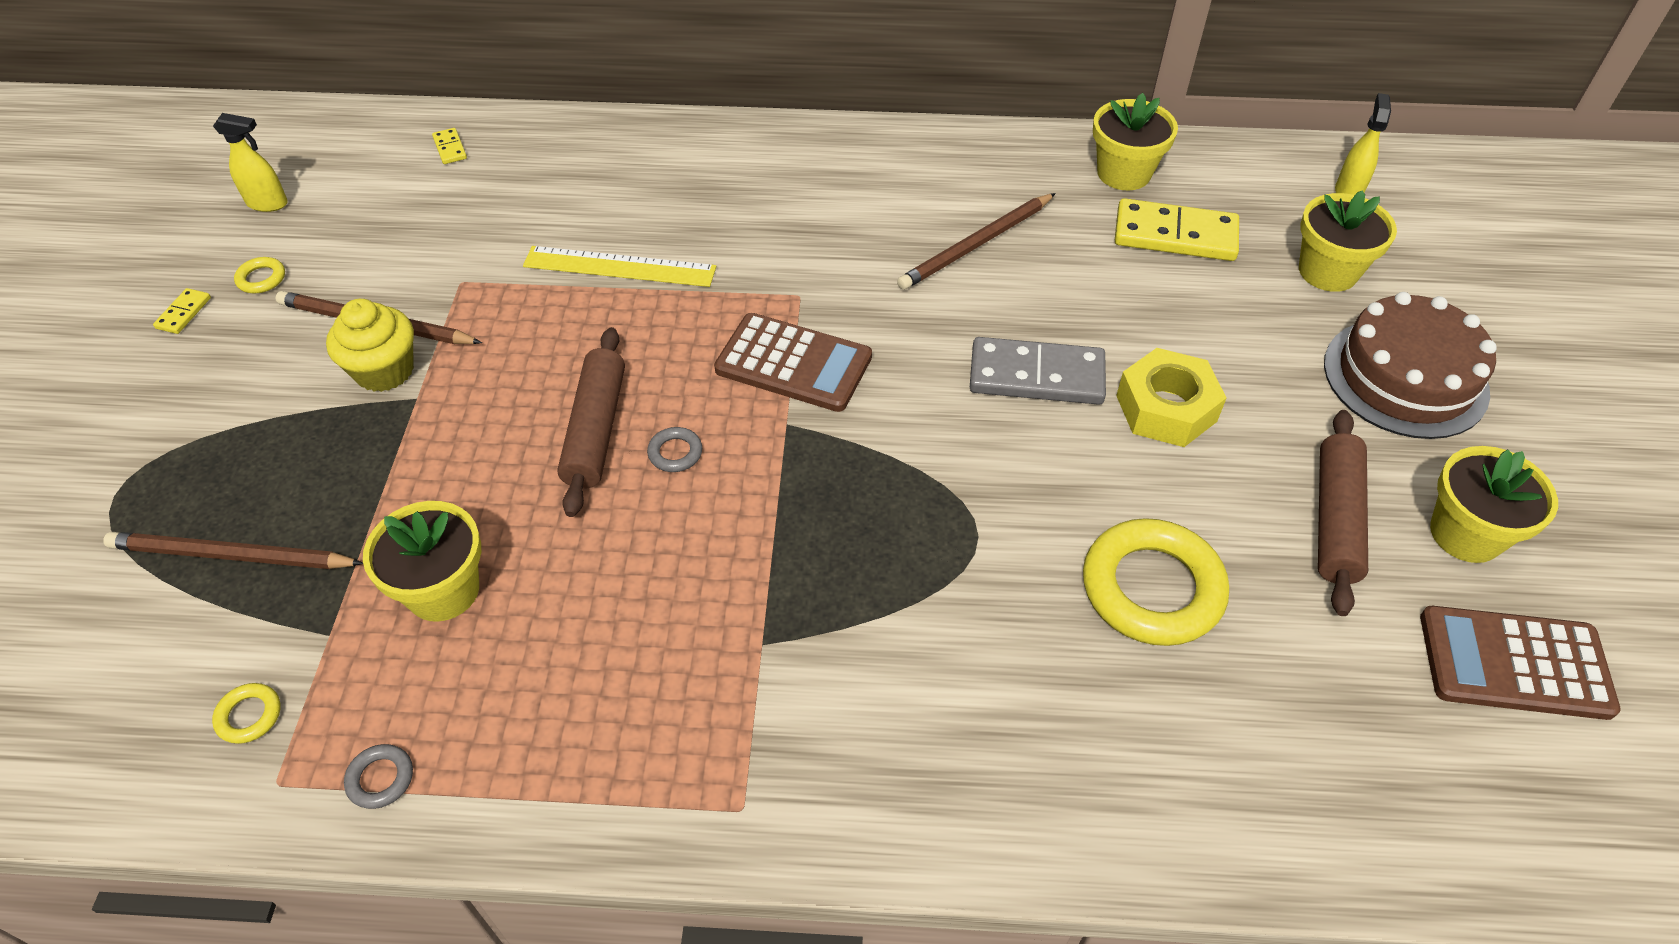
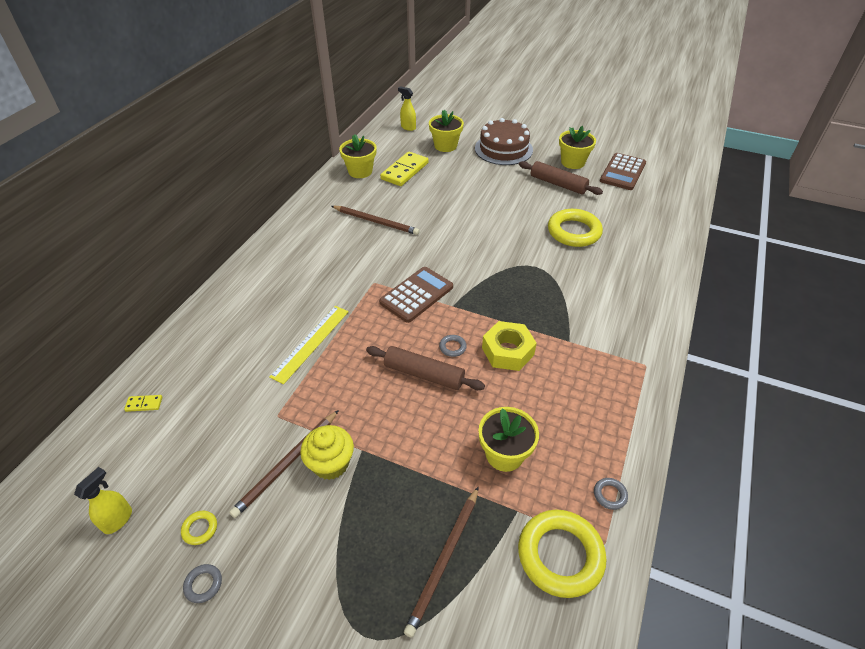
camera: 70 degrees left, 5 degrees down
yellow domino [153,288,211,334] -> grey ring [183,564,222,603]
yellow ring [212,683,281,744] -> yellow ring [518,510,607,598], size x2.39
brown pencil [897,193,1056,290] -> brown pencil turned 45 degrees counterclockwise [331,206,420,235]
grey domino [970,337,1106,405] -> none
yellow nut [1116,348,1226,447] -> yellow nut moved to [482,321,537,371]

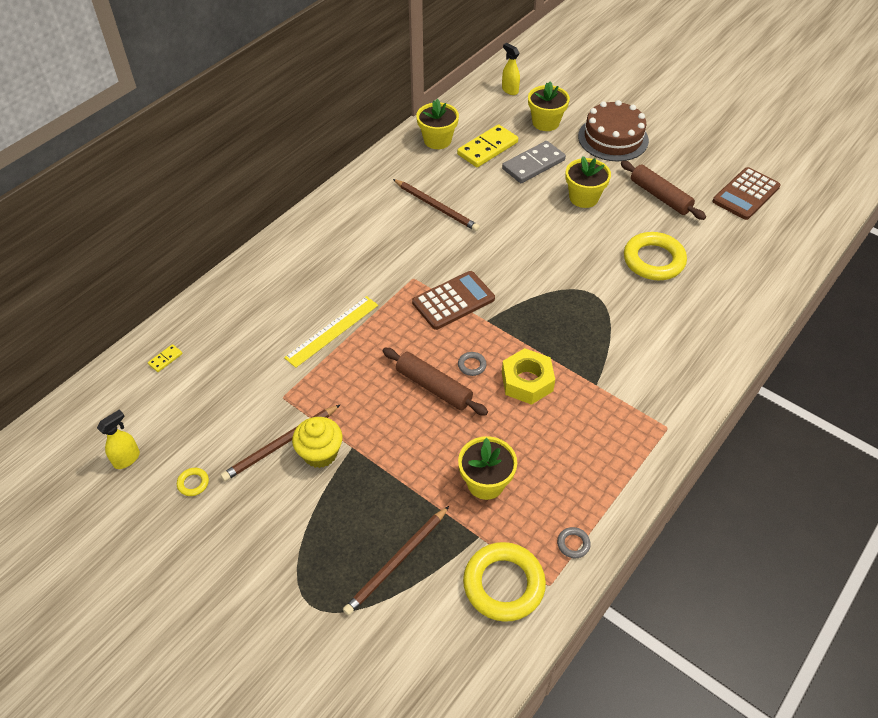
camera: 15 degrees right, 5 degrees up
yellow domino [124,395,163,412] -> yellow domino turned 60 degrees counterclockwise [148,344,183,372]
grey ring [183,564,222,603] -> none
yellow flower pot [559,126,596,169] -> yellow flower pot moved to [566,156,611,208]
none -> grey domino [502,141,566,183]

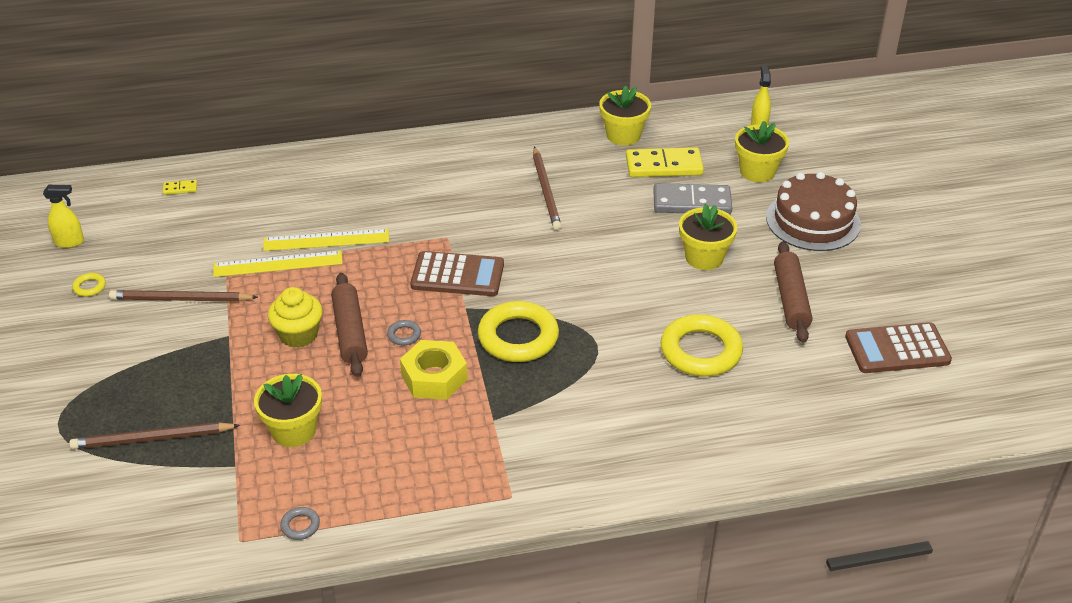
camera: 40 degrees right, 10 degrees down
yellow cupcake [292,417,343,468] -> yellow cupcake moved to [268,287,323,348]
yellow ring [463,542,546,622] -> yellow ring moved to [478,301,559,362]
none -> yellow ruler [213,251,343,277]

